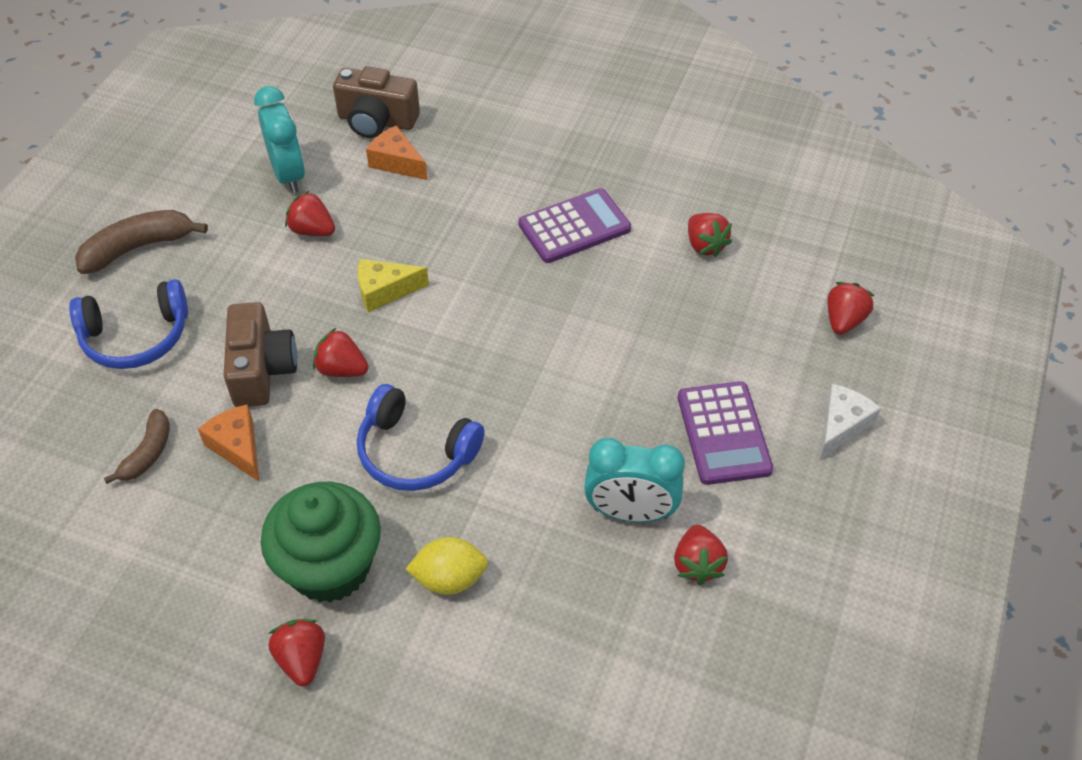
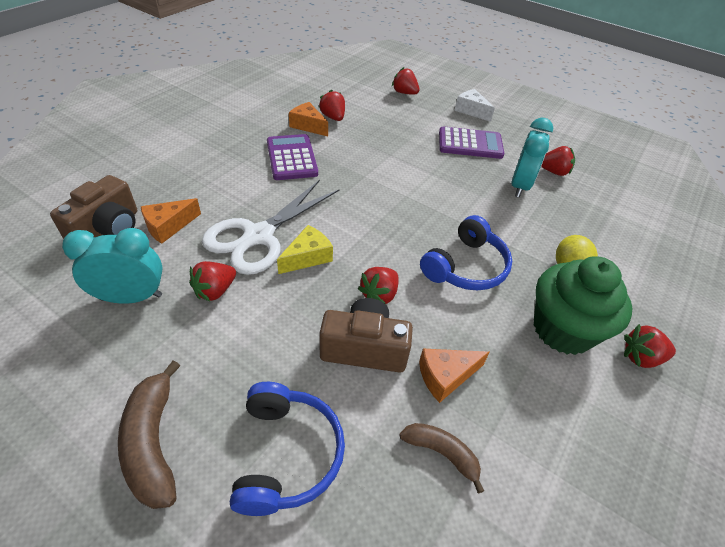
camera: 80 degrees left, 5 degrees down
yellow cheese [358,259,429,312] -> yellow cheese turned 135 degrees counterclockwise [277,225,333,274]
red strawberry [688,213,732,257] -> red strawberry turned 105 degrees counterclockwise [319,89,345,121]
none -> white scissors [202,180,340,275]
none -> orange cheese [289,102,328,136]

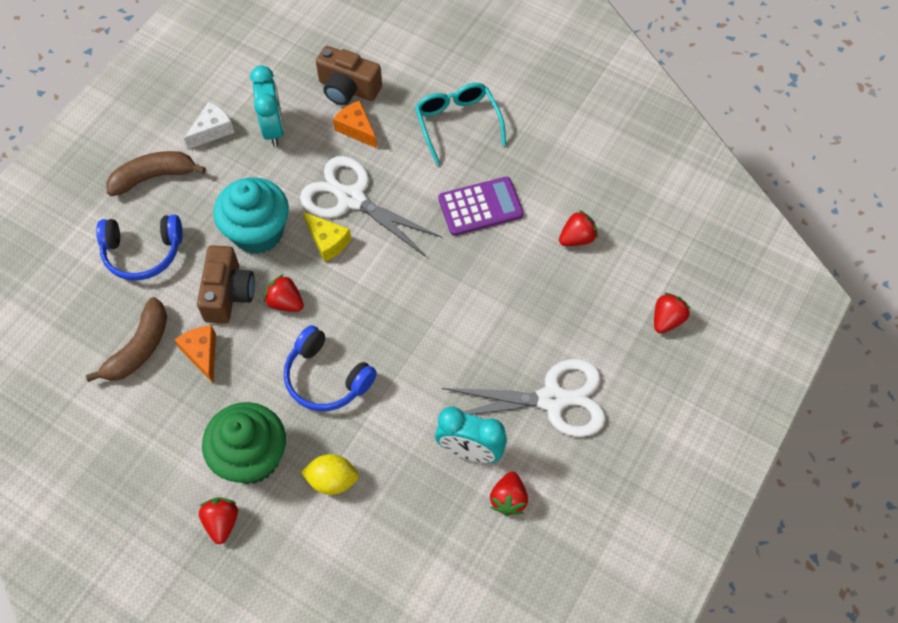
camera: 90 degrees right, 15 degrees up
red strawberry [189,261,236,302] -> none
orange cheese [289,102,328,136] -> none
brown banana [399,423,484,493] -> brown banana [86,297,167,382], size x1.58
purple calculator [439,126,504,159] -> white scissors [442,359,606,437]
white cheese [454,89,495,122] -> white cheese moved to [184,102,234,149]
none -> turquoise cupcake [213,177,289,254]
none -> turquoise glasses [415,83,506,165]

